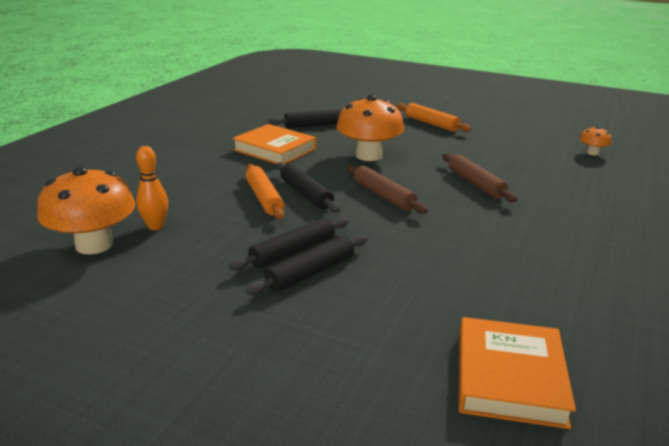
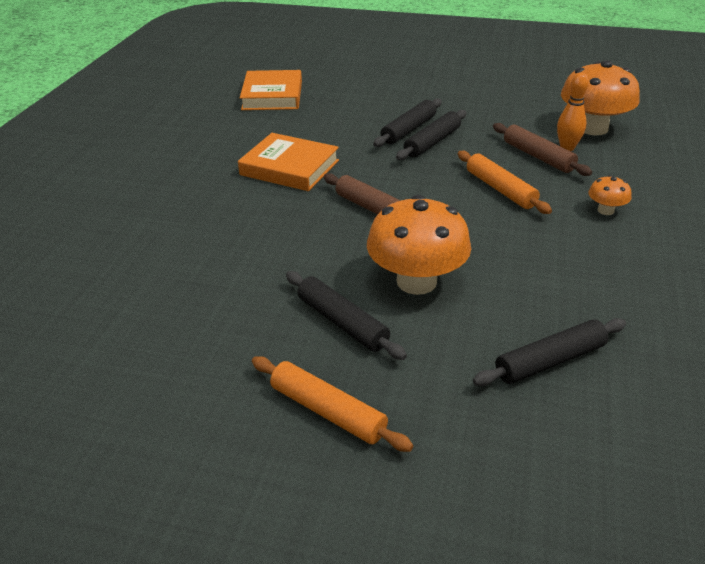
camera: 170 degrees right, 10 degrees up
orange book [232,124,316,164] -> orange book moved to [238,133,339,191]
black rolling pin [277,162,340,213] -> black rolling pin moved to [286,271,407,360]
brown rolling pin [442,153,517,202] -> brown rolling pin moved to [493,123,592,176]
orange mushroom [580,126,612,155] -> orange mushroom moved to [588,175,631,215]

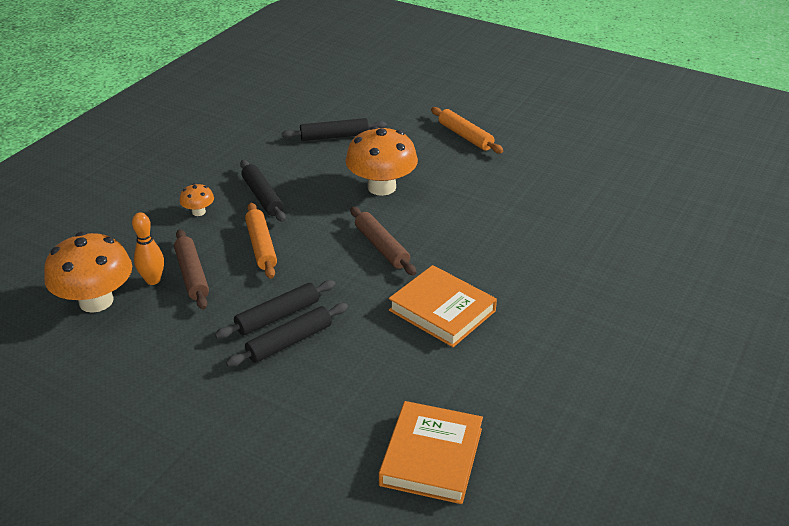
camera: 165 degrees left, 0 degrees up
black rolling pin [286,271,407,360] -> black rolling pin moved to [240,160,286,222]

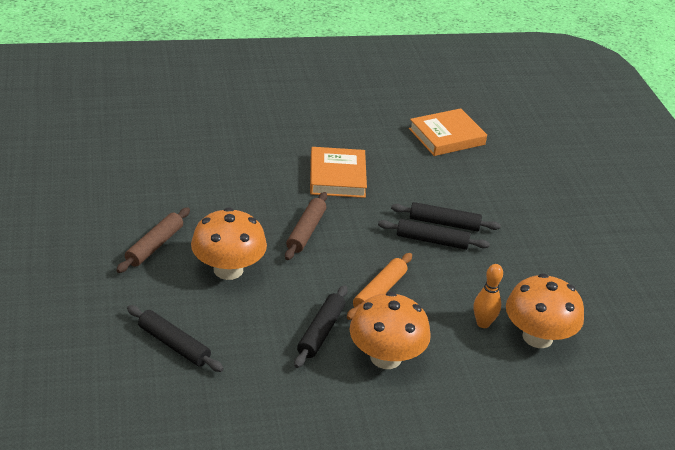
camera: 135 degrees left, 0 degrees up
brown rolling pin [174,229,209,310] -> brown rolling pin moved to [116,207,190,273]
orange mushroom [180,183,214,216] -> orange mushroom [350,292,431,369], size x2.17
orange rolling pin [431,107,503,153] -> none

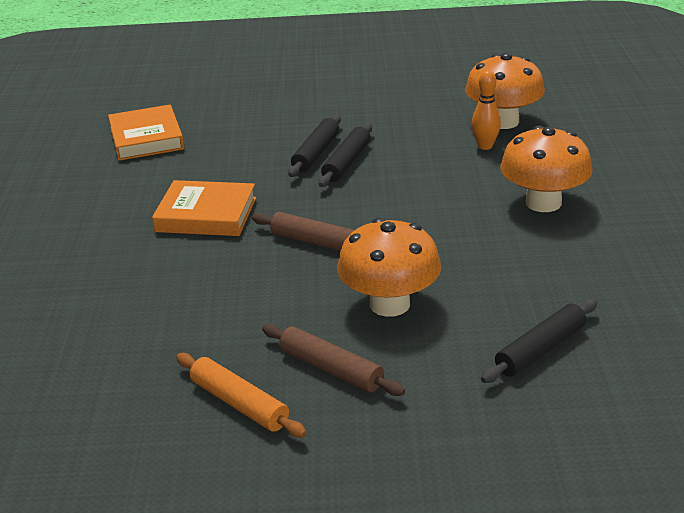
camera: 75 degrees left, 5 degrees down
black rolling pin [294,285,348,368] -> none
orange rolling pin [347,253,412,320] -> orange rolling pin moved to [176,353,307,437]

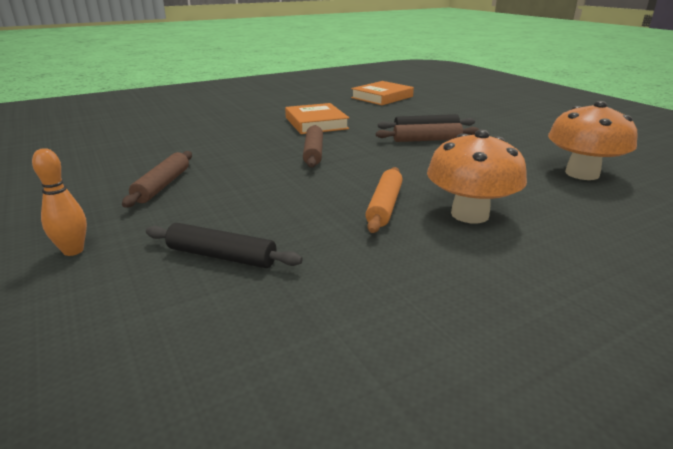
camera: 60 degrees right, 5 degrees down
orange rolling pin [176,353,307,437] -> orange rolling pin moved to [365,167,403,233]
black rolling pin [318,123,372,187] -> brown rolling pin [376,123,479,142]
orange mushroom [337,218,441,317] -> none
orange bowling pin [472,70,501,150] -> orange bowling pin moved to [32,148,87,256]

